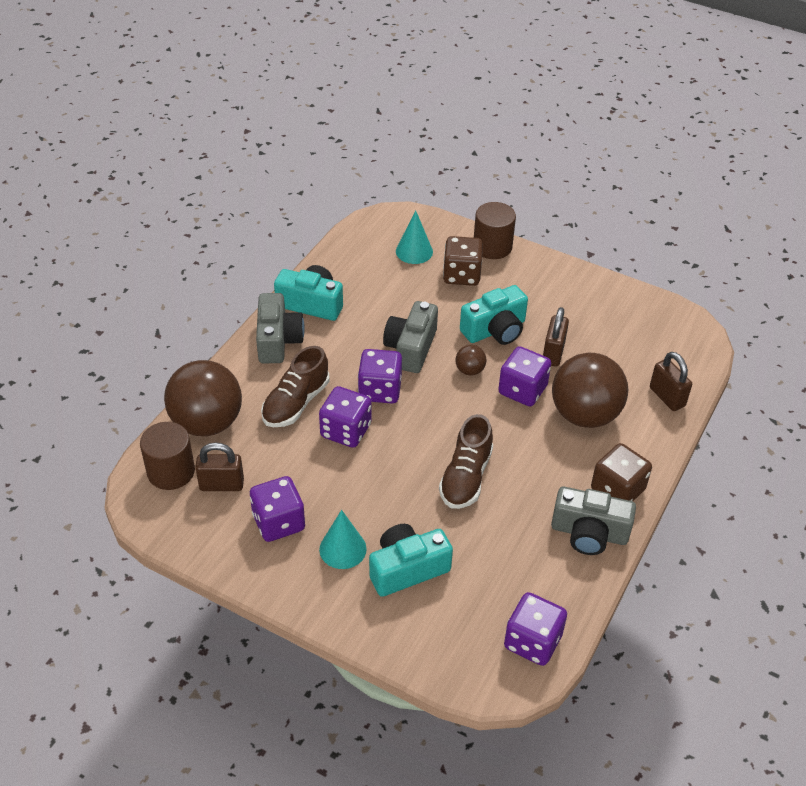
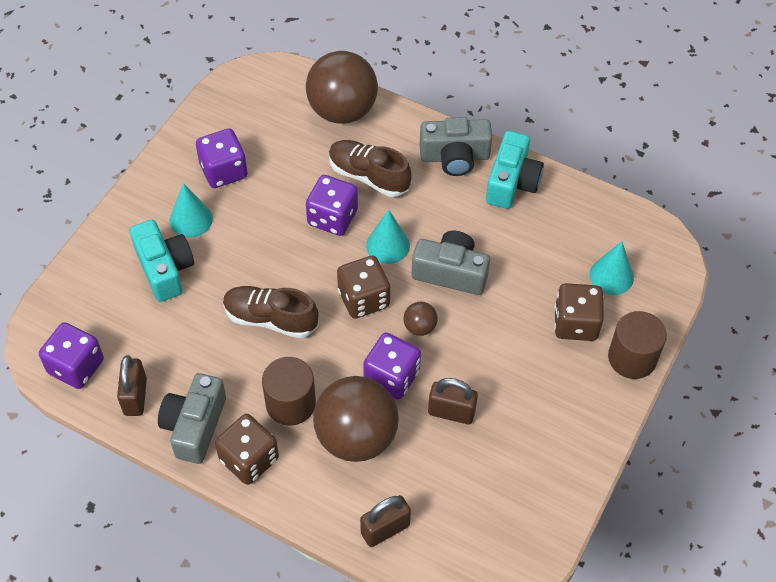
camera: 90 degrees right, 10 degrees up
brown cylinder [140,422,195,490] -> brown cylinder moved to [262,357,316,426]
brown padlock [195,443,244,491] -> brown padlock moved to [117,355,147,416]
purple dice [358,349,402,404] -> turquoise cone [366,209,410,264]
turquoise camera [460,285,528,345] -> none
none -> brown dice [337,256,390,319]

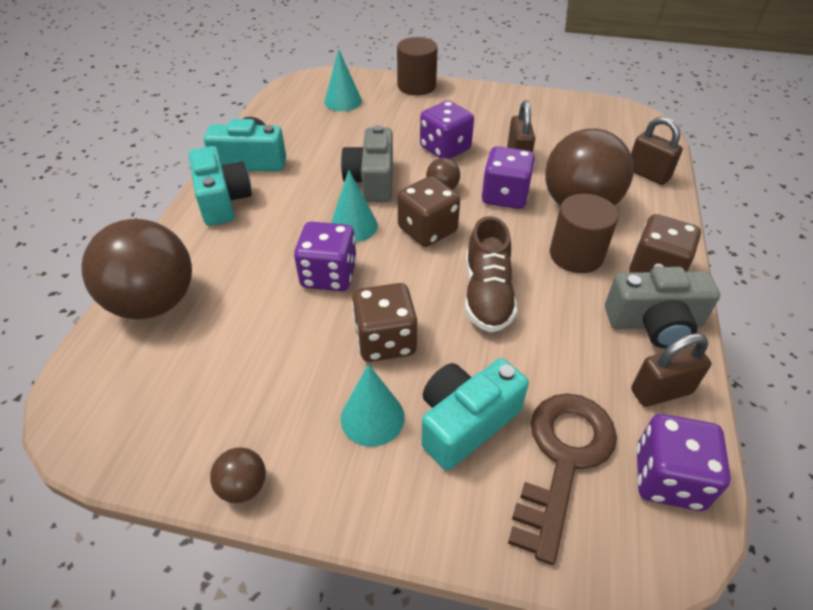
camera: 105 degrees left, 10 degrees down
purple dice [196,128,248,188] -> purple dice moved to [420,101,474,159]
brown shoe [329,140,412,197] -> none
grey camera [420,117,492,176] -> turquoise camera [189,146,252,226]
brown dice [554,283,604,341] -> brown dice moved to [352,283,417,362]
none -> brown ball [210,447,266,503]
none -> brown key [508,393,617,565]

